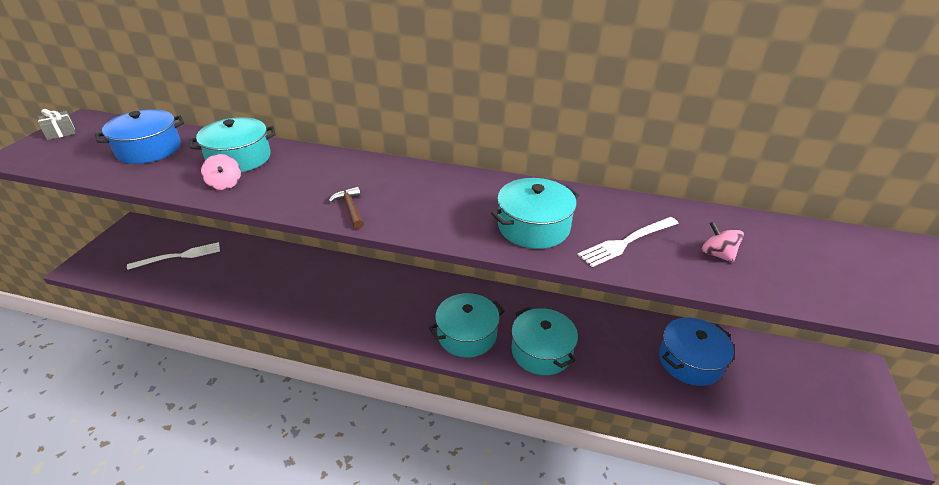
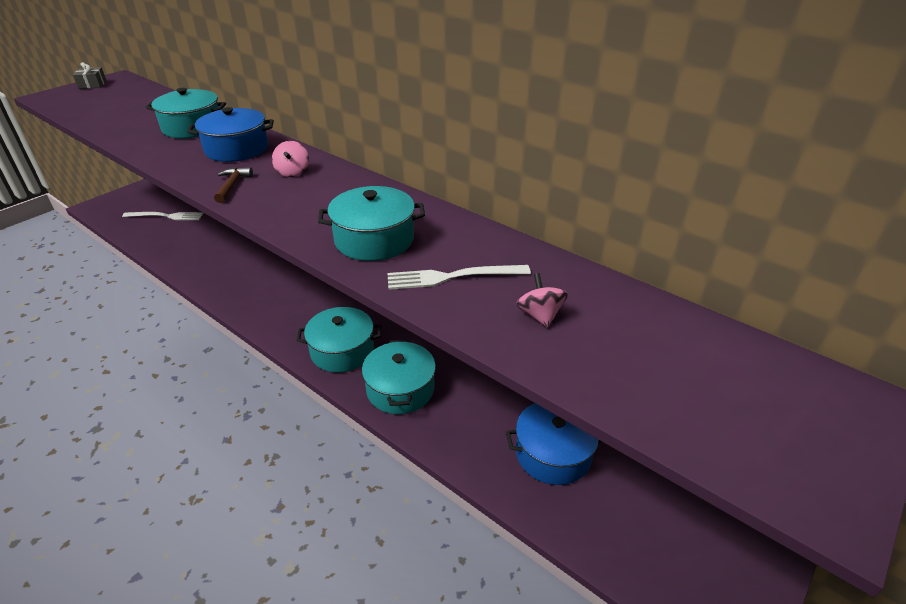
camera: 25 degrees right, 0 degrees up
blue pot [95,109,184,164] -> blue pot moved to [187,107,274,162]
pink spinning top [201,154,241,190] -> pink spinning top moved to [272,141,309,177]

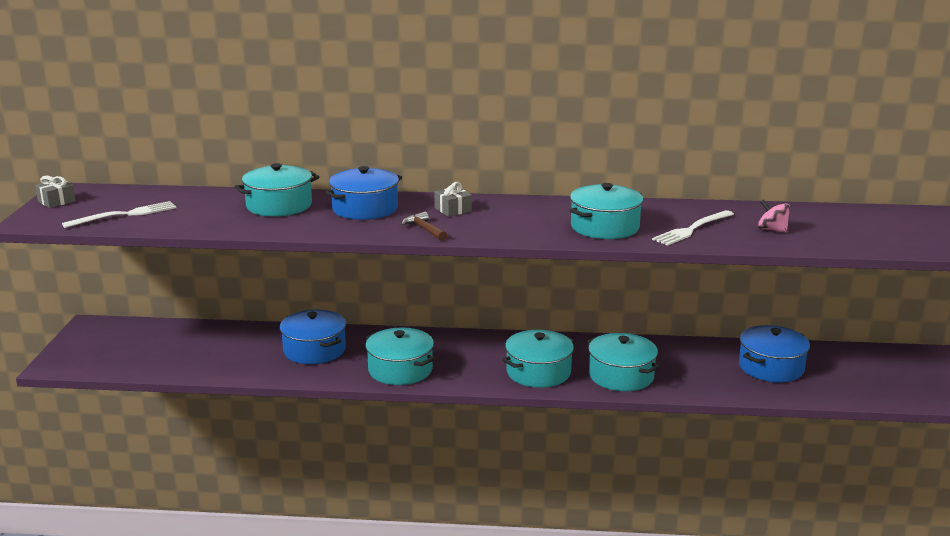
camera: 35 degrees left, 15 degrees down
white fork [122,212,204,220] -> white fork moved to [62,201,177,228]
pink spinning top [272,141,309,177] -> grey gift [434,182,472,217]
none -> blue pot [280,310,346,364]
none -> turquoise pot [365,327,435,385]

